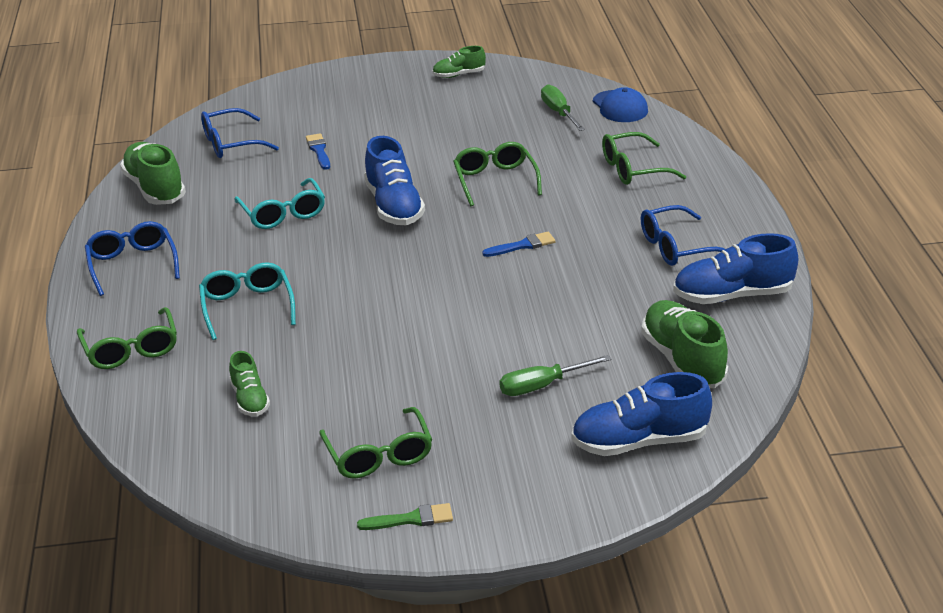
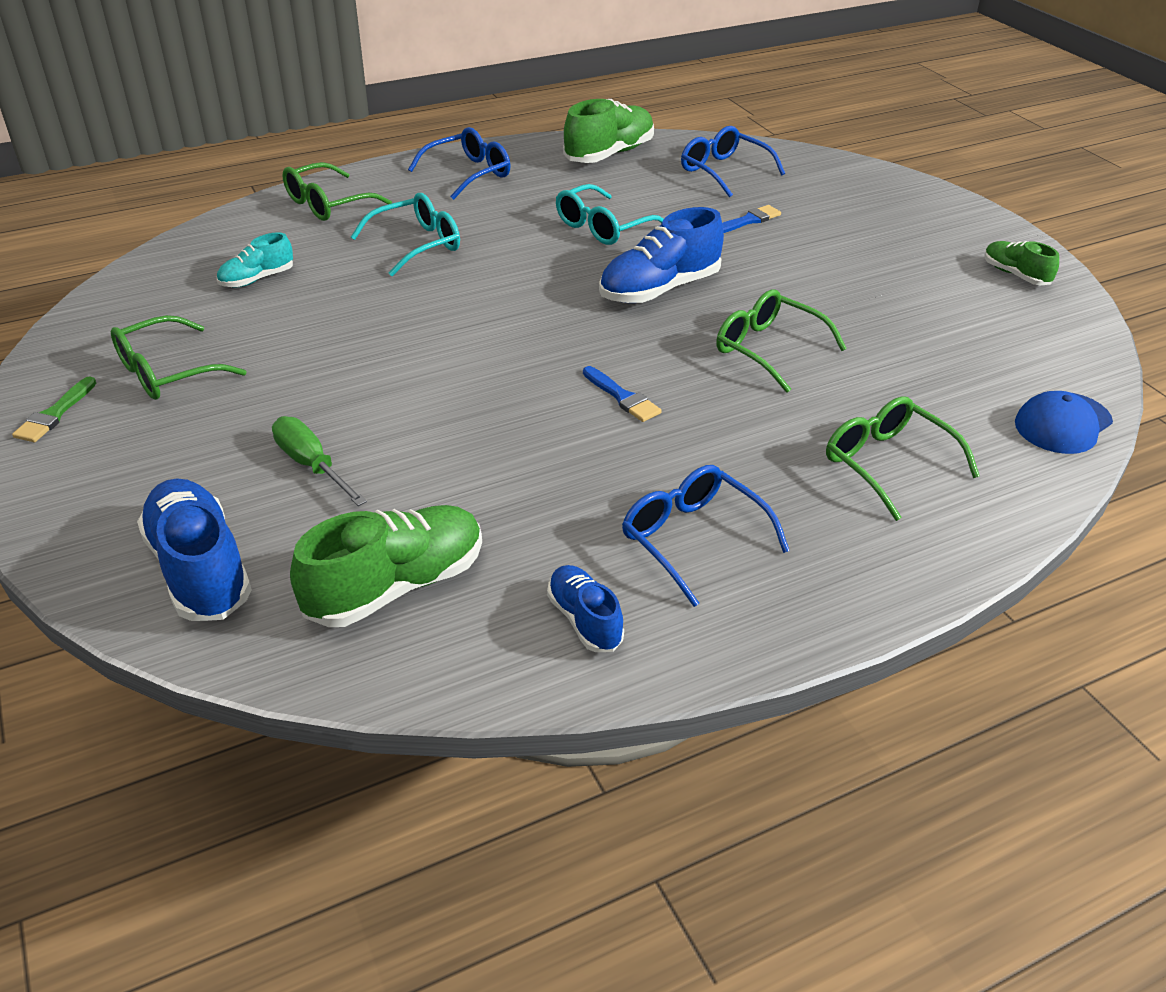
camera: 70 degrees right, 5 degrees up
green shoe [229,351,270,416] -> turquoise shoe [217,232,293,287]
green brush [357,503,453,530] -> green brush turned 45 degrees clockwise [12,376,96,442]
green glasses [453,142,542,206] -> green glasses turned 105 degrees counterclockwise [716,289,847,393]
green screwdriver [541,84,585,131] -> none
blue shoe [673,233,798,304] -> blue shoe [547,565,624,652], size x0.57

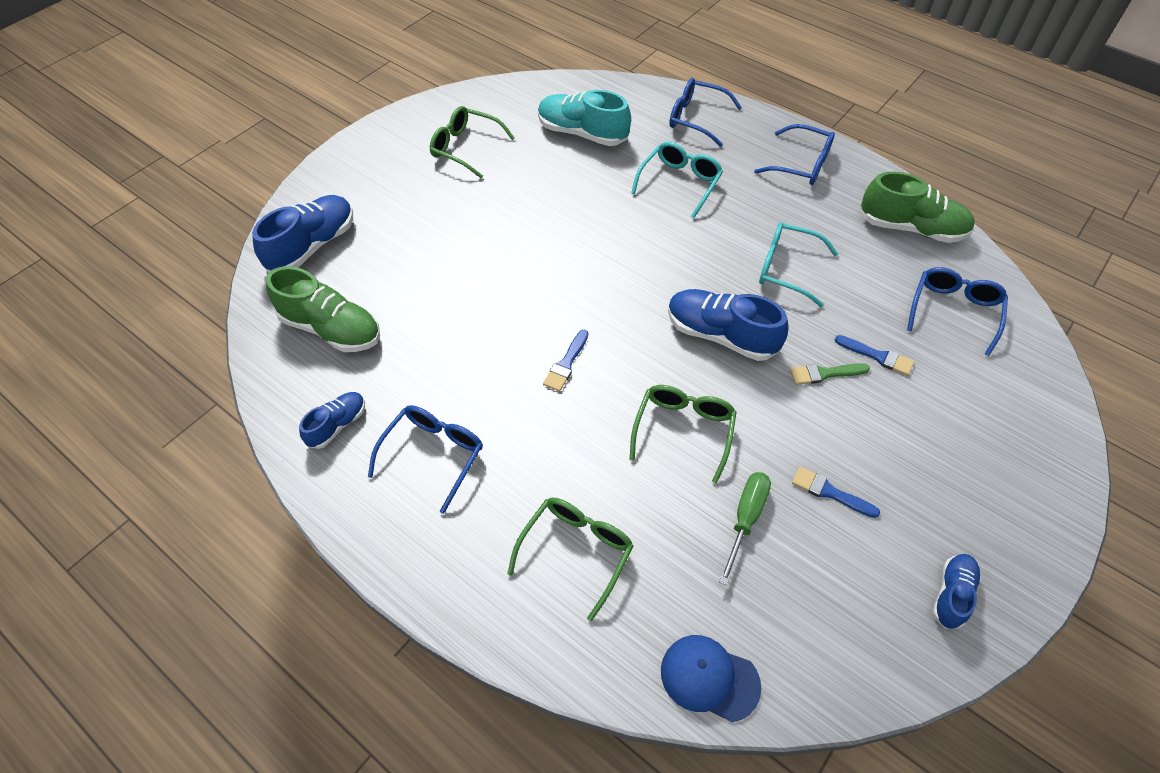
camera: 65 degrees right, 15 degrees up
green brush [12,376,96,442] -> green brush moved to [790,363,870,385]
turquoise shoe [217,232,293,287] -> turquoise shoe [538,90,631,146], size x1.77
green screwdriver [272,416,367,506] -> green screwdriver moved to [719,472,771,585]
green glasses [282,162,392,221] -> blue glasses [669,78,742,147]
turquoise glasses [351,193,460,276] -> turquoise glasses turned 90 degrees counterclockwise [631,142,723,218]
green shoe [985,241,1059,285] -> blue shoe [933,554,981,629]
none -> blue brush [792,467,880,518]

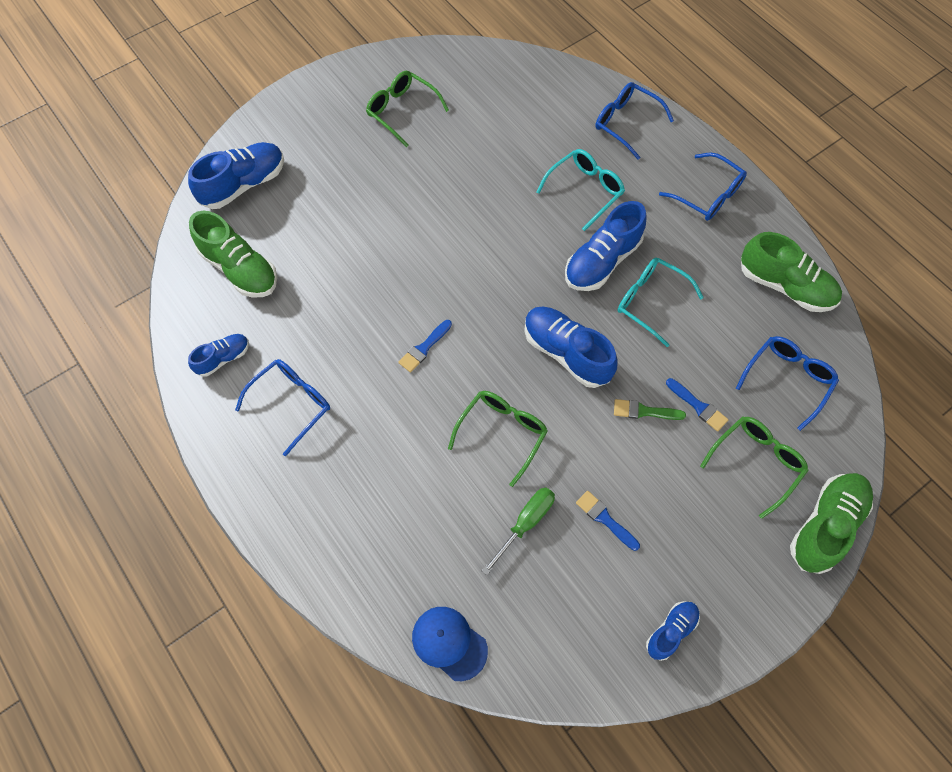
camera: 15 degrees right, 10 degrees up
green glasses [507,498,633,621] -> green glasses moved to [700,417,809,519]
turquoise shoe [538,90,631,146] -> none
none -> blue shoe [565,201,647,291]
none -> green shoe [790,473,873,574]

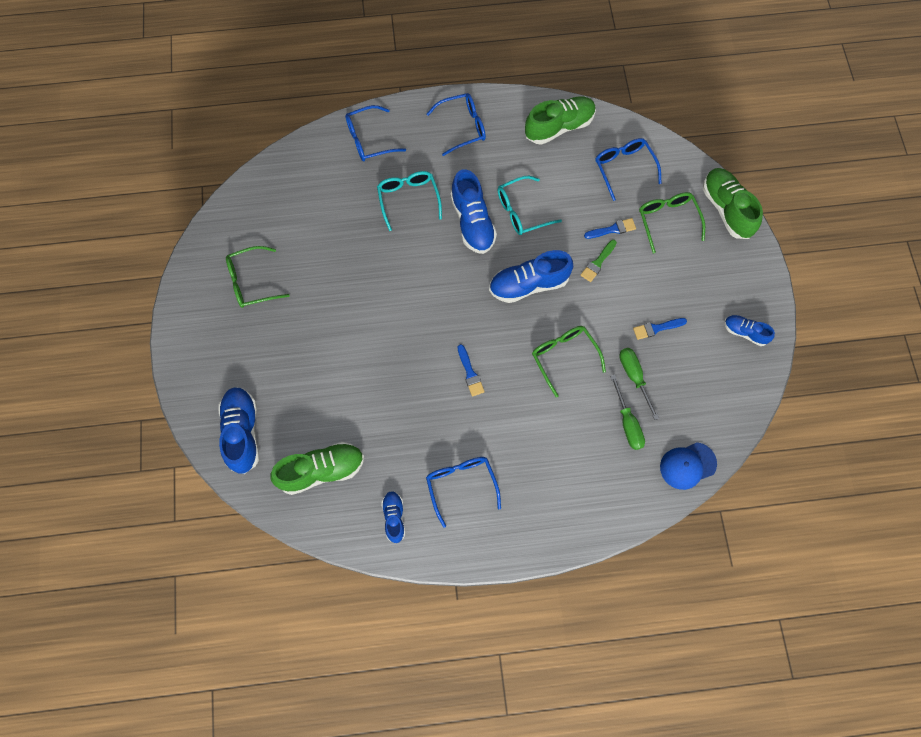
camera: 60 degrees left, 5 degrees up
blue shoe [646,601,700,661] -> blue shoe turned 45 degrees counterclockwise [725,315,775,346]
none -> green screwdriver [610,375,645,450]

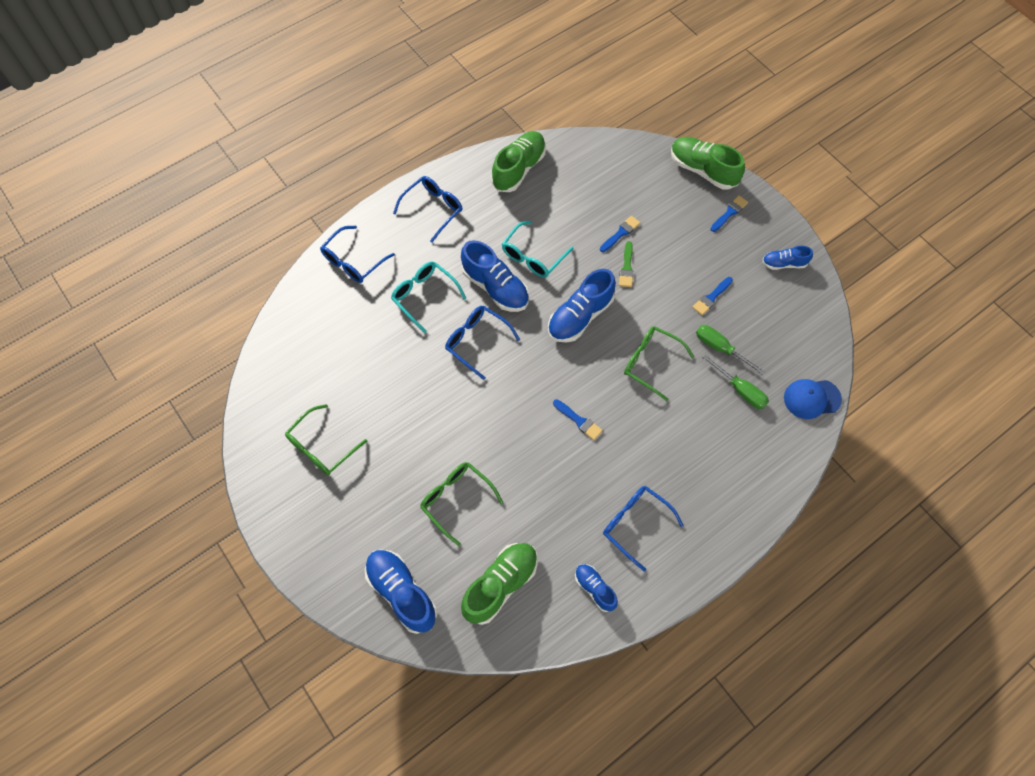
camera: 30 degrees left, 5 degrees down
blue glasses [595,138,662,201] -> blue glasses moved to [445,306,520,380]
green glasses [639,192,705,253] -> green glasses moved to [420,462,503,546]
blue cap [660,442,717,490] -> blue cap turned 45 degrees clockwise [784,379,842,419]
none -> blue brush [710,195,748,232]

